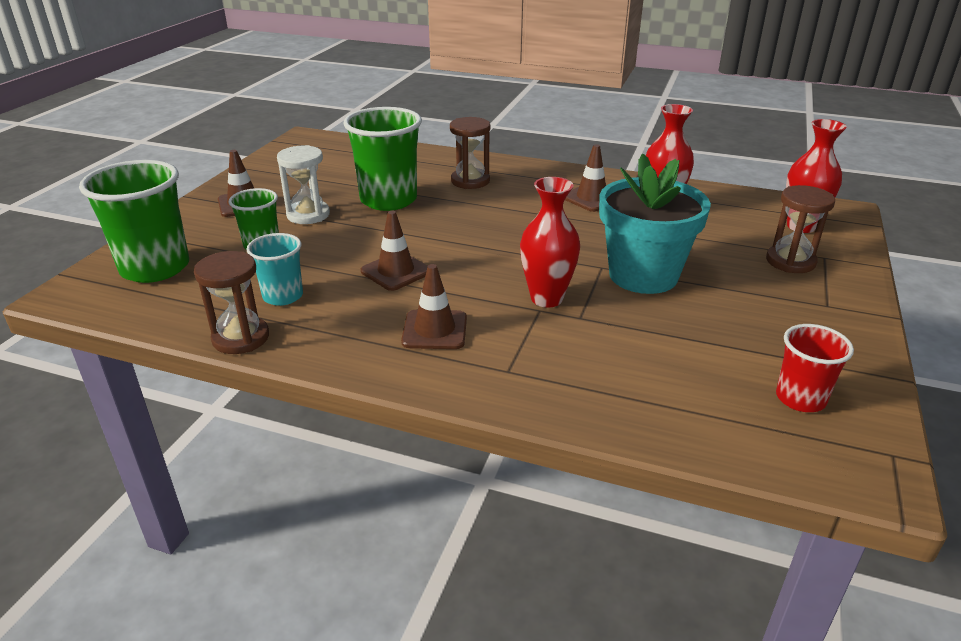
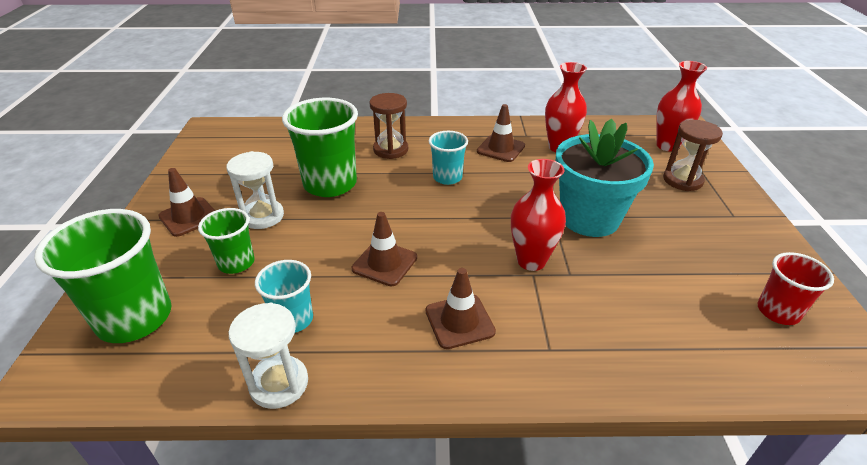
camera: 20 degrees left, 5 degrees up
brown hourglass [194,251,269,354] -> white hourglass [229,303,308,409]
none -> turquoise cup [429,131,468,185]

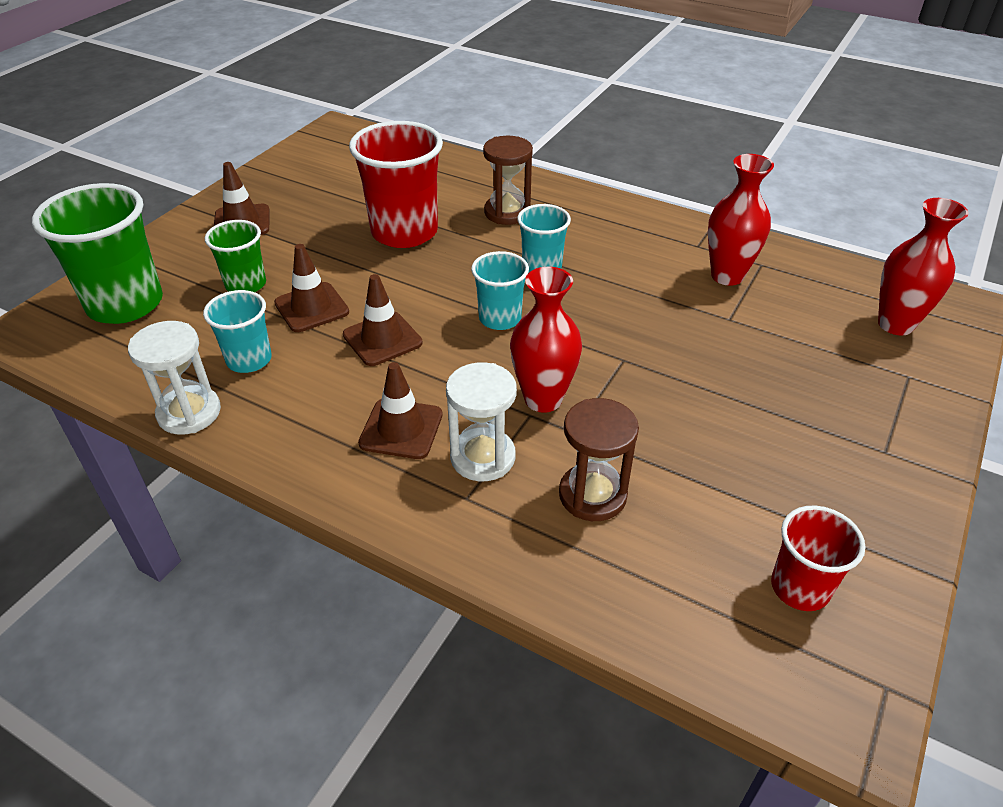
camera: 30 degrees right, 5 degrees up
white hourglass [226,151,284,229] -> white hourglass moved to [446,362,517,481]
green cup [282,98,358,197] -> red cup [349,121,443,248]
brown traffic cone [477,104,525,162] -> brown traffic cone moved to [274,244,349,332]
turquoise flower pot [556,119,654,237] -> none
brown hourglass [663,120,723,191] -> brown hourglass moved to [559,398,639,521]
none -> turquoise cup [471,251,529,330]

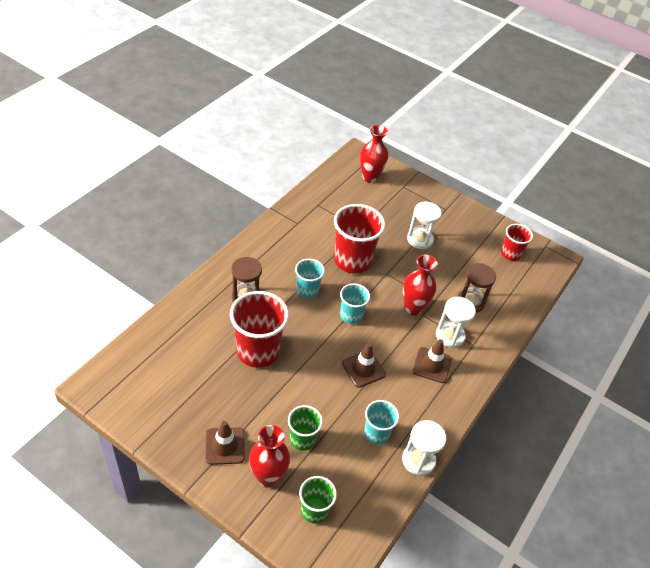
camera: 90 degrees left, 5 degrees up
green cup [32,183,163,324] -> green cup [299,476,337,523], size x0.56
brown traffic cone [274,244,349,332] -> none
red vase [708,154,774,286] -> red vase moved to [249,425,290,488]
none -> red cup [334,204,385,273]
none -> white hourglass [407,201,442,249]

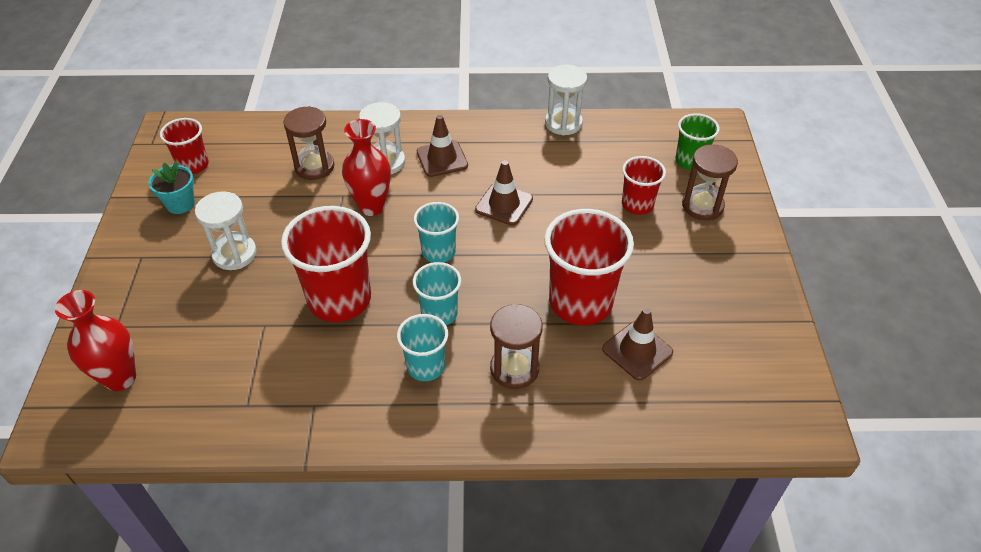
camera: 120 degrees left, 0 degrees up
brown traffic cone [205,421,245,465] -> brown traffic cone moved to [602,308,673,381]
red vase [249,425,290,488] -> brown hourglass [682,144,738,220]
green cup [288,405,323,451] -> red cup [622,156,666,215]
turquoise cup [364,400,399,445] -> turquoise cup moved to [397,314,448,381]
none -> turquoise flower pot [149,161,195,214]

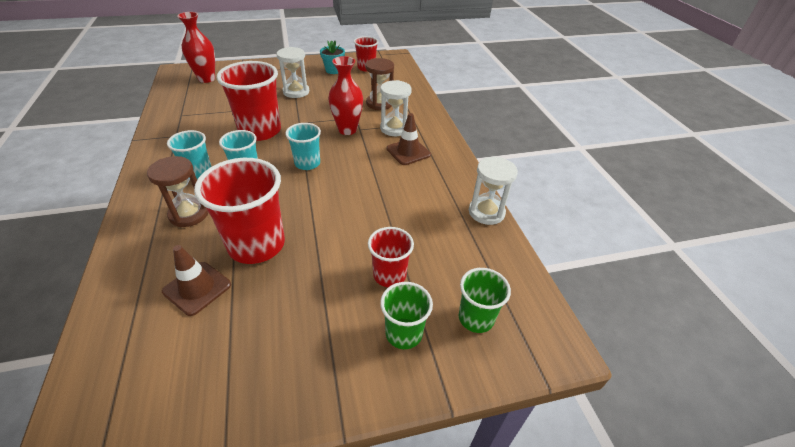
camera: 75 degrees right, 5 degrees down
brown traffic cone [475,160,533,226] -> none
brown hourglass [682,144,738,220] -> green cup [380,282,433,349]

